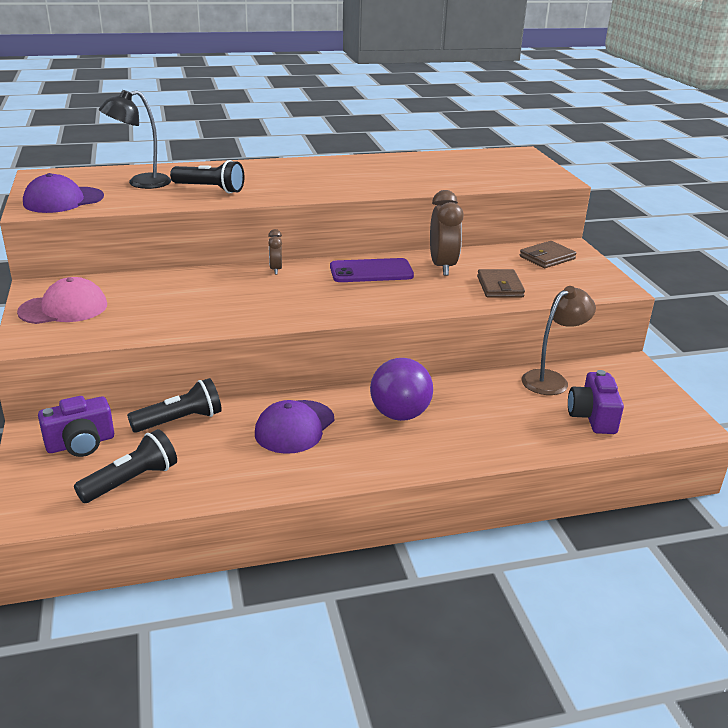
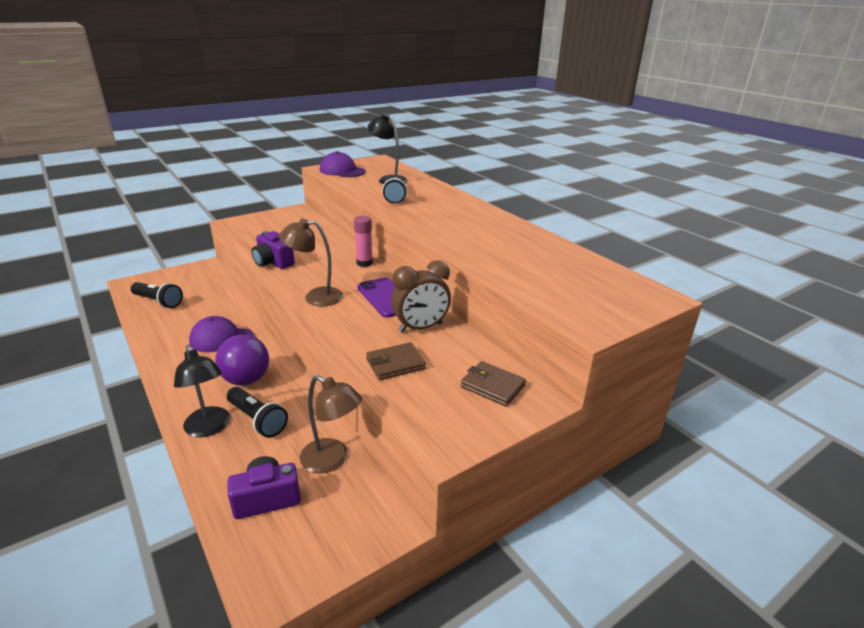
camera: 70 degrees right, 0 degrees up
pink cap [17,277,107,324] -> none
purple camera [38,396,114,457] -> purple camera moved to [251,231,295,269]
black flashlight [127,378,222,433] -> black flashlight moved to [227,387,288,438]
brown clock [268,229,282,274] -> pink glue stick [354,216,373,267]
none -> black lamp [174,345,230,437]
none -> brown lamp [279,219,343,306]

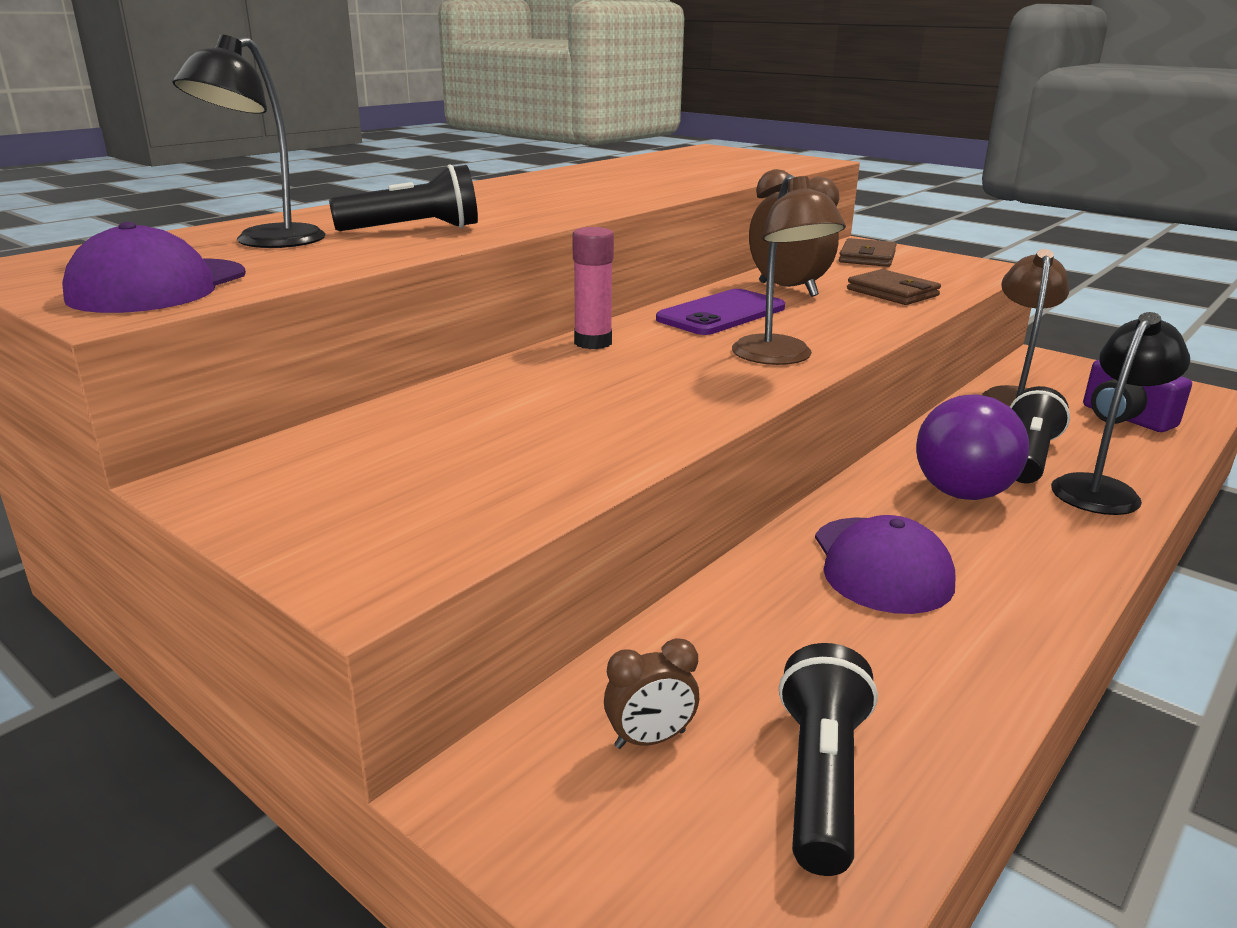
camera: 105 degrees left, 5 degrees down
purple camera [251,231,295,269] -> none
none -> brown clock [604,638,699,749]

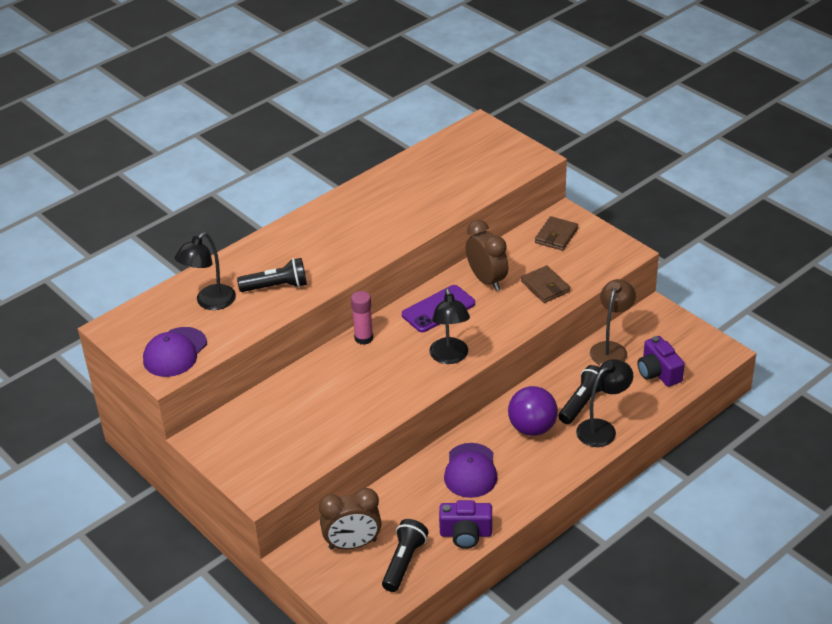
camera: 10 degrees right, 15 degrees up
brown clock [604,638,699,749] -> brown clock [319,488,382,550], size x1.91
brown lamp [732,174,846,365] -> black lamp [430,288,470,364]
none -> purple camera [439,500,492,549]

